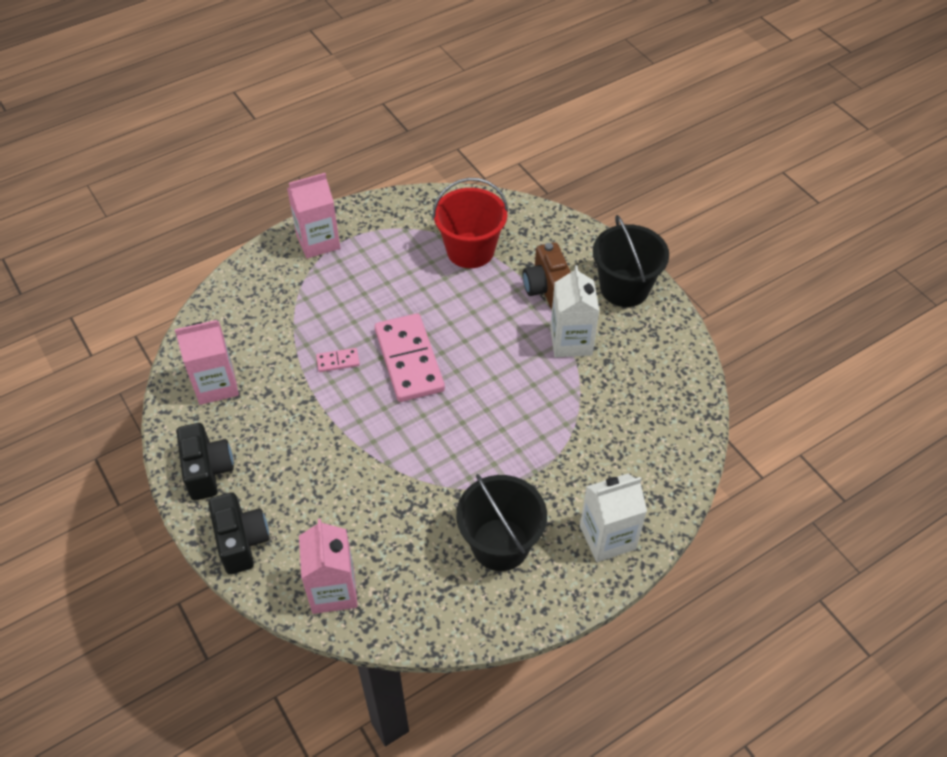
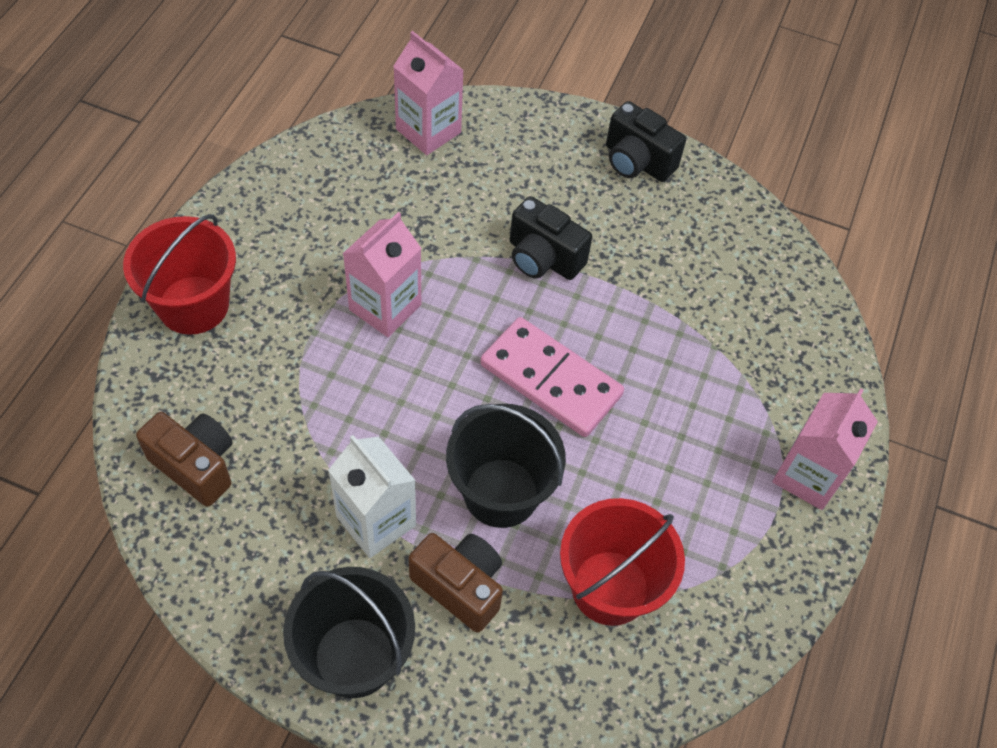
camera: 140 degrees right, 5 degrees up
pink carton [175,320,239,405] -> pink carton moved to [343,212,421,337]
black camera [208,493,269,575] -> black camera moved to [510,196,592,280]
pink domino [316,348,360,372] -> none
black bucket [456,474,547,571] -> black bucket moved to [446,404,566,528]
white carton [580,474,647,562] -> red bucket [123,214,236,335]
none -> brown camera [136,412,233,507]

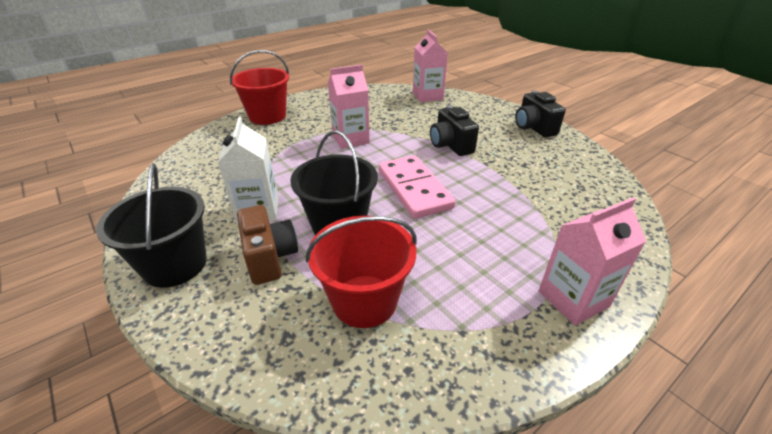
camera: 35 degrees right, 20 degrees down
brown camera [136,412,233,507] -> none

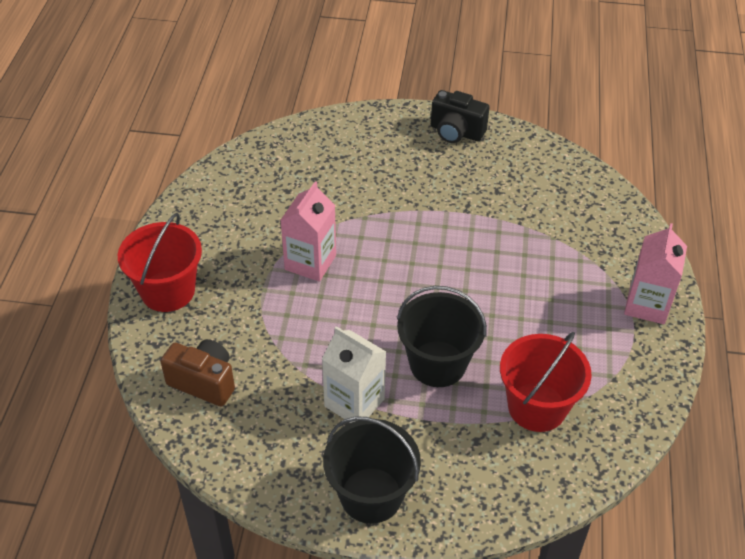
camera: 45 degrees left, 10 degrees up
brown camera [237,205,298,285] -> brown camera moved to [160,339,235,407]
pink domino [379,156,456,219] -> none
pink carton [413,30,448,102] -> none
black camera [430,105,479,156] -> none

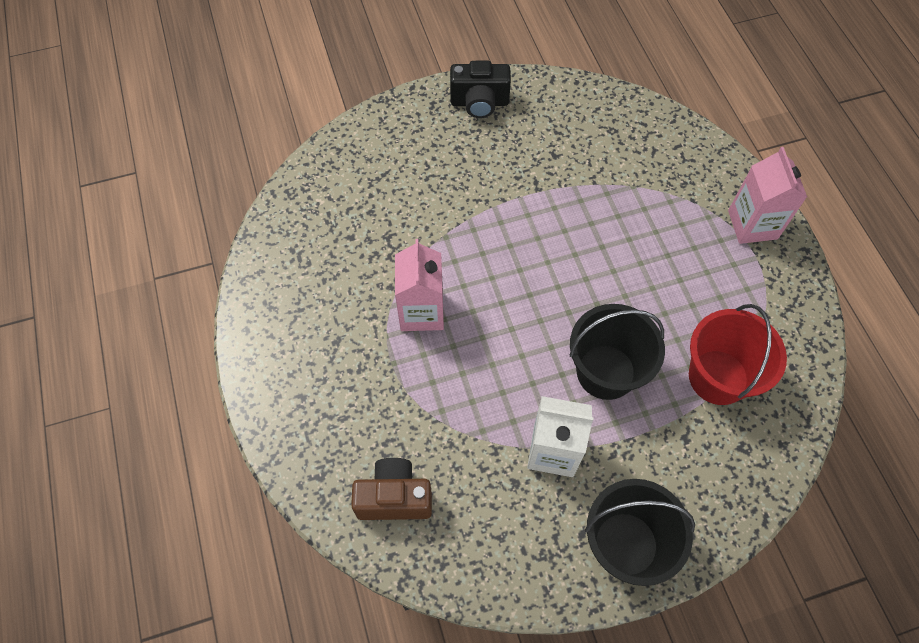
camera: 25 degrees left, 15 degrees up
red bucket [118,213,202,312] -> none

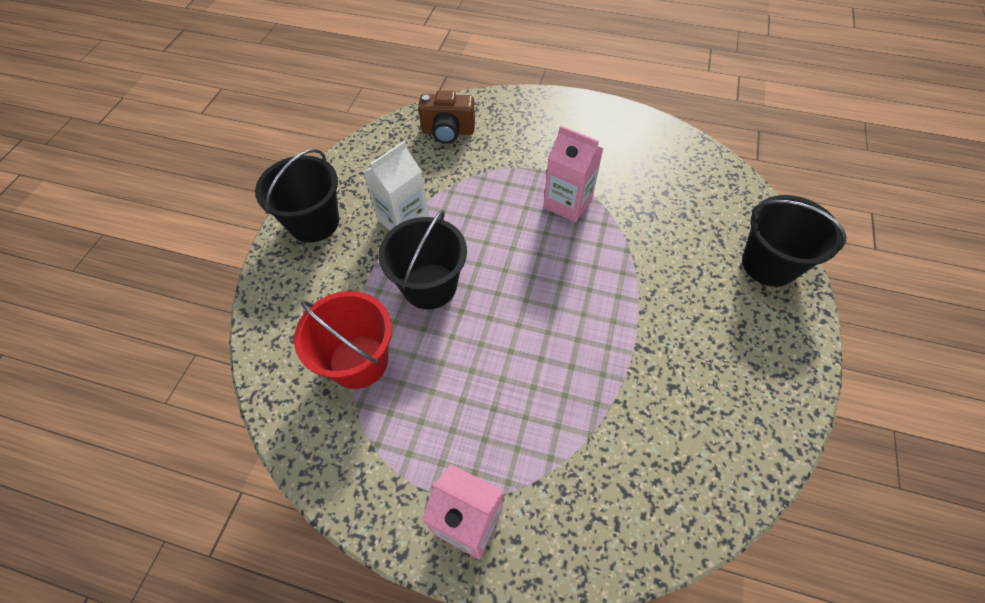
camera: 125 degrees right, 5 degrees down
brown camera [351,458,432,520] -> brown camera turned 60 degrees clockwise [418,90,475,144]
black camera [450,61,511,118] -> none
none -> black bucket [742,195,847,287]

